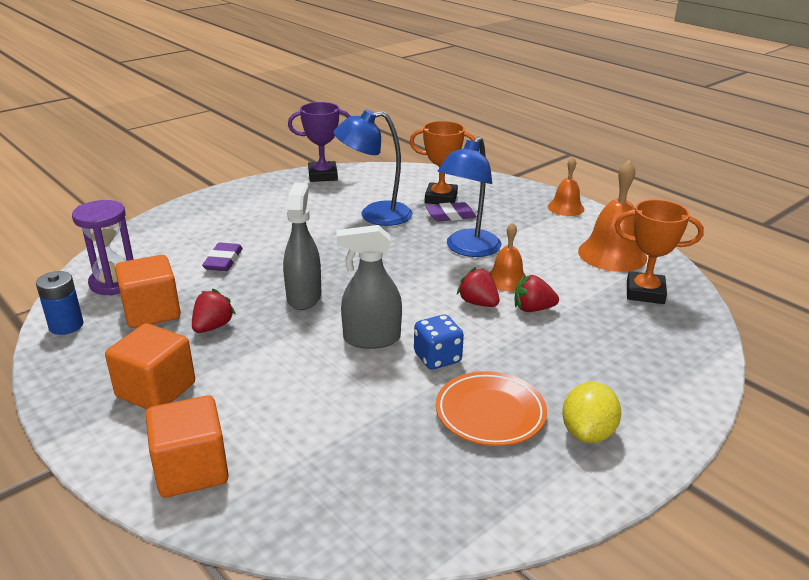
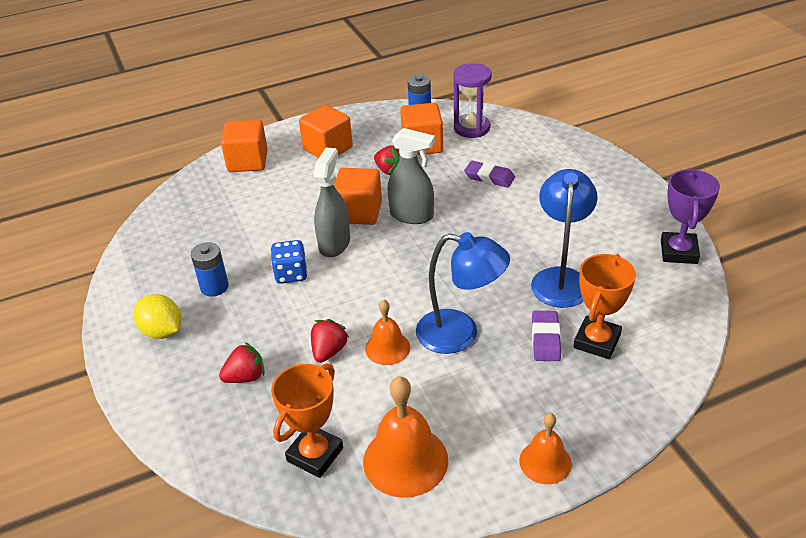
camera: 110 degrees right, 10 degrees up
orange plate [436,371,547,446] -> blue battery [191,242,229,297]
blue lamp [437,136,501,257] -> blue lamp turned 150 degrees clockwise [416,232,510,354]
red strawberry [457,267,499,307] -> red strawberry moved to [219,342,264,383]
none -> orange cube [334,168,382,225]

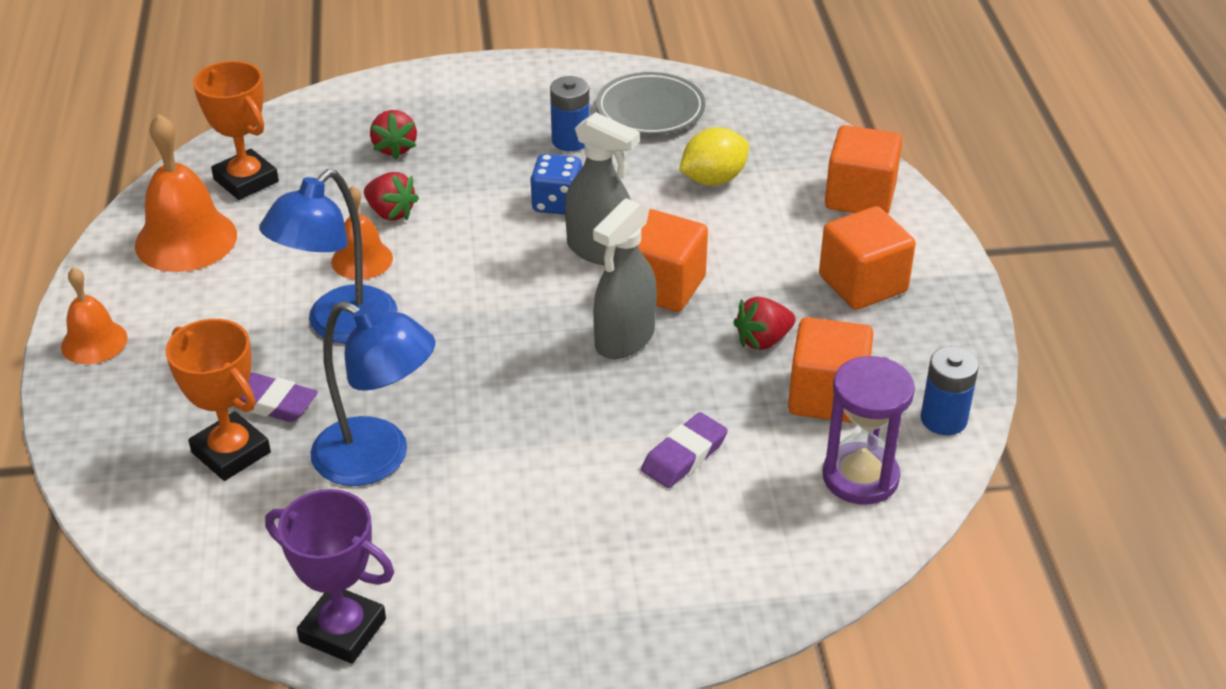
camera: 105 degrees right, 0 degrees up
yellow lemon [133,294,181,339] -> yellow lemon moved to [679,127,749,186]
none -> grey plate [596,72,705,135]

